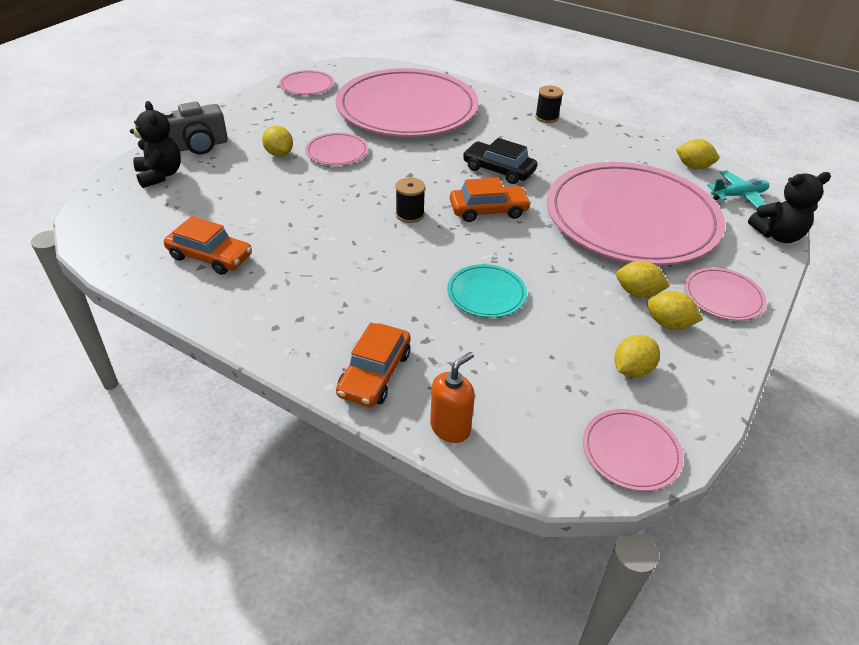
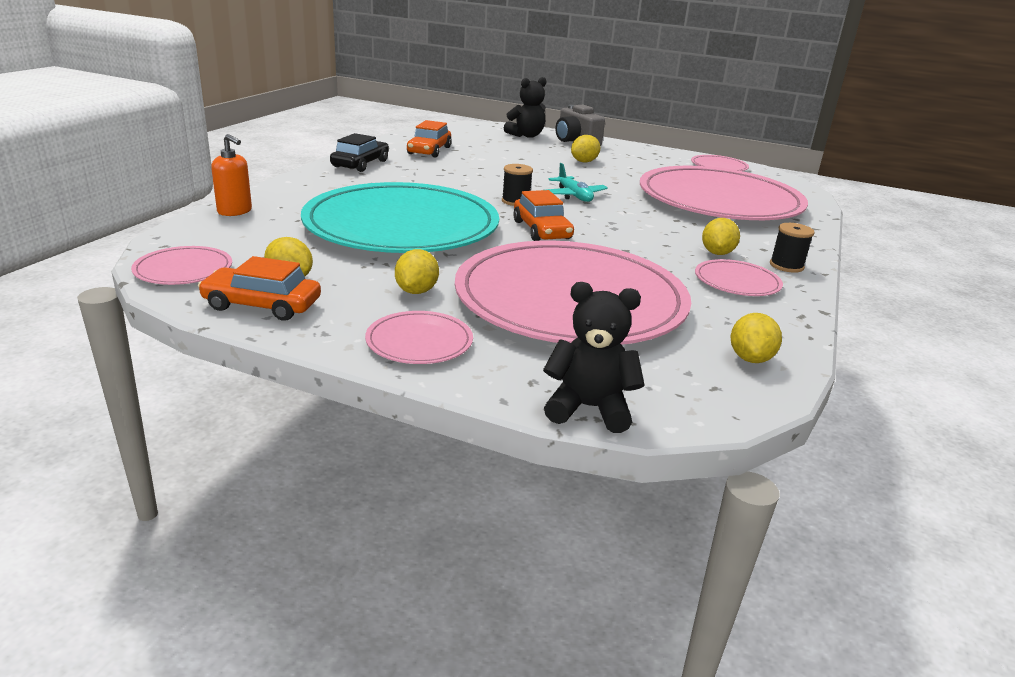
camera: 80 degrees right, 15 degrees down
pink plate [305,133,368,166] -> pink plate moved to [695,259,783,296]
orange car [336,322,411,407] -> orange car moved to [198,256,321,321]
turquoise plate [447,264,527,318] -> turquoise plate [301,182,499,253], size x2.49
black car [463,138,537,184] -> black car moved to [330,133,389,172]
yellow lemon [647,291,703,330] -> yellow lemon moved to [702,218,740,255]
turquoise plane [707,171,769,209] -> turquoise plane moved to [547,163,608,202]
black teddy bear [748,172,831,243] -> black teddy bear turned 120 degrees clockwise [543,282,644,433]

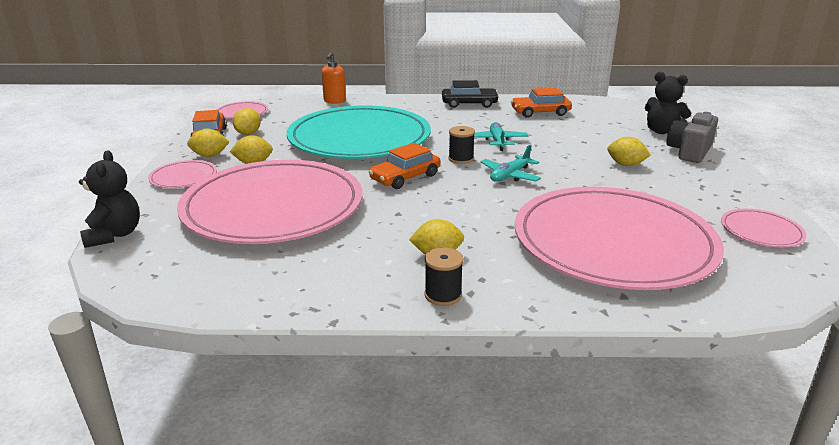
camera: 70 degrees right, 0 degrees up
pink plate [695,259,783,296] -> none
yellow lemon [730,313,782,363] -> yellow lemon moved to [187,129,229,157]
none -> turquoise plane [474,122,528,151]

